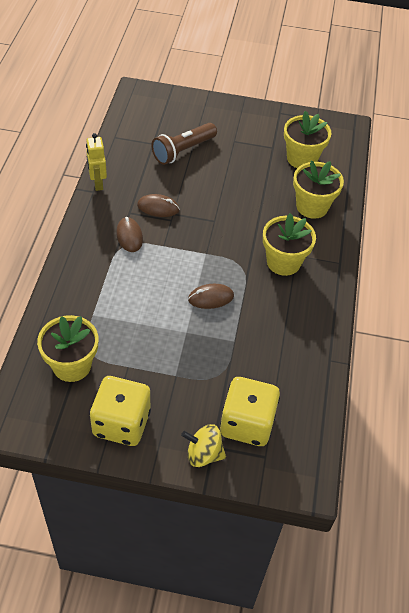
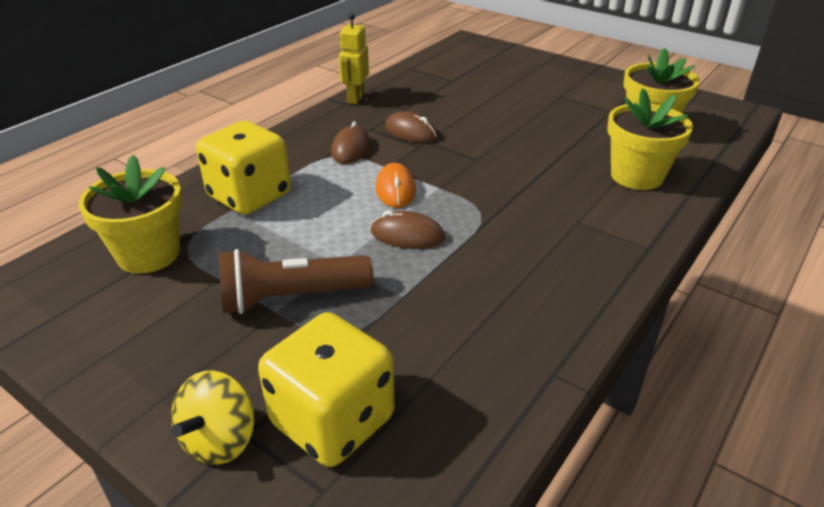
camera: 30 degrees right, 15 degrees down
yellow dice [90,376,151,446] -> yellow dice moved to [196,121,291,215]
brown flashlight [151,123,217,165] -> brown flashlight moved to [219,249,373,314]
yellow spinning top [181,424,226,467] -> yellow spinning top turned 105 degrees counterclockwise [171,370,255,464]
yellow flower pot [263,213,316,276] -> none
none -> orange mouse [376,163,416,208]

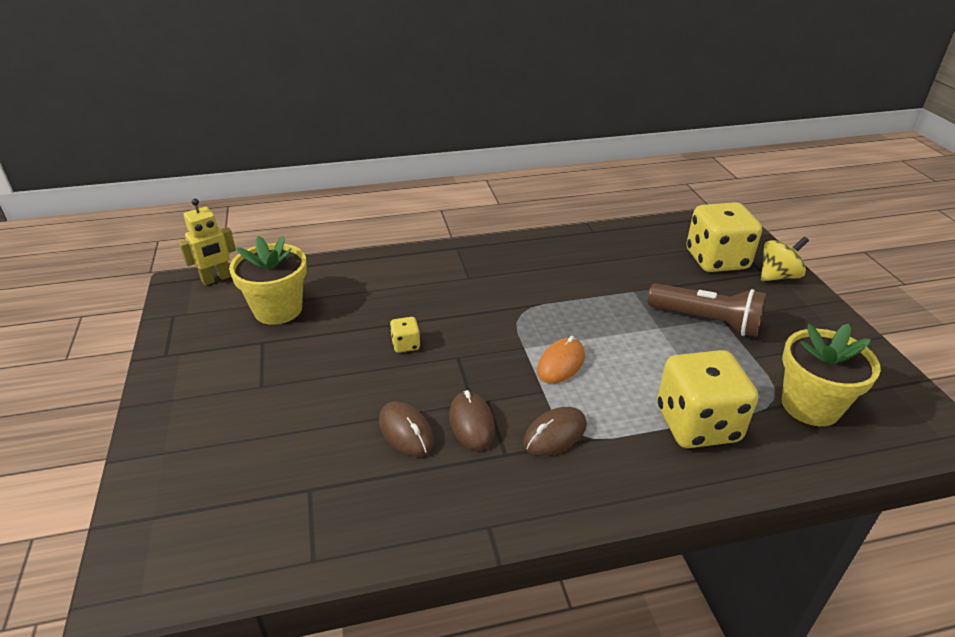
camera: 140 degrees left, 0 degrees up
yellow robot [339,13,369,104] -> yellow robot moved to [179,199,236,285]
brown mouse [371,211,445,249] -> brown mouse moved to [379,402,434,457]
yellow flower pot [607,88,693,190] -> none
none -> yellow dice [390,317,420,353]

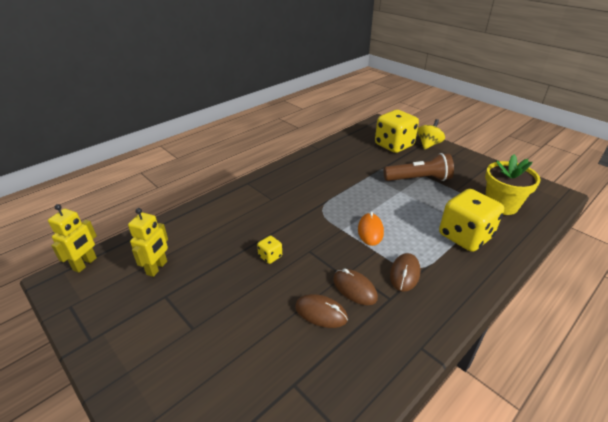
camera: 30 degrees left, 0 degrees up
yellow flower pot [229,236,307,325] -> yellow robot [128,208,168,277]

